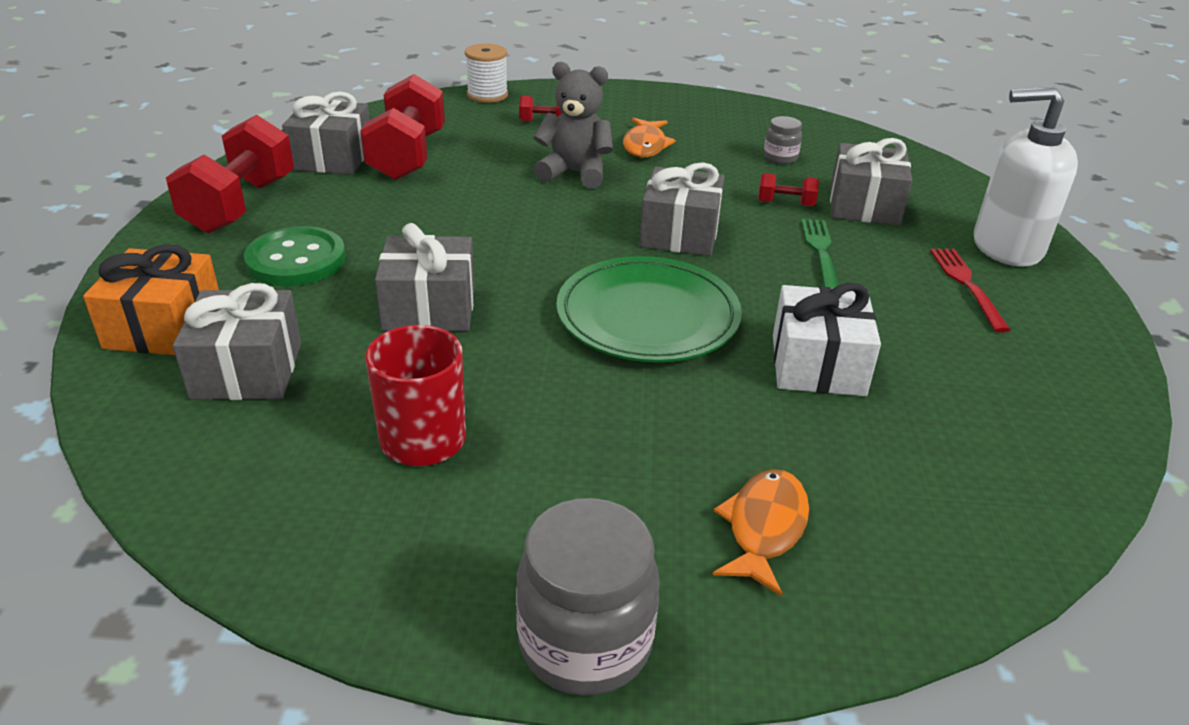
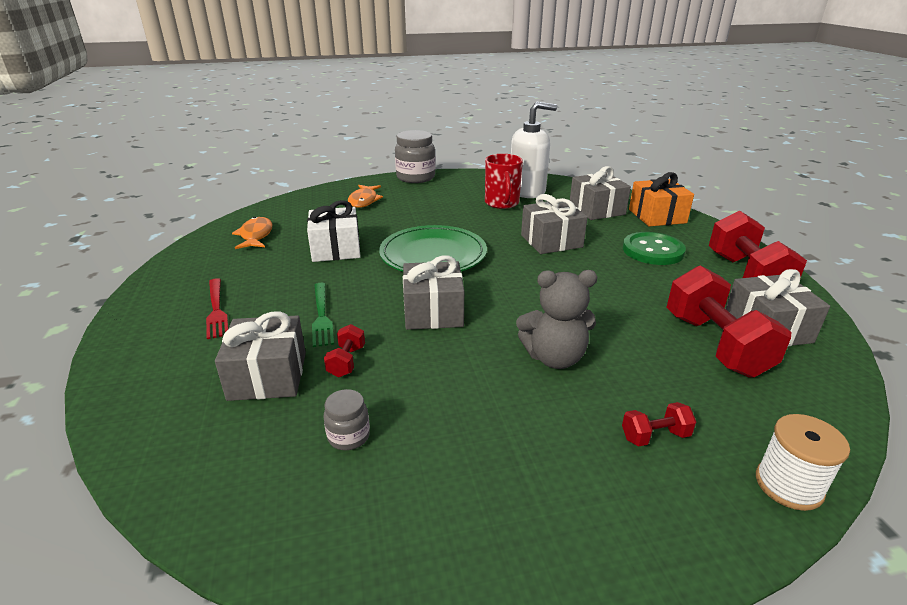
camera: 165 degrees right, 5 degrees down
orange fish [623,118,676,157] -> orange fish moved to [232,217,273,249]
red dumbbell [758,173,819,207] -> red dumbbell turned 75 degrees counterclockwise [324,324,365,377]
white soap dispenser [974,87,1078,267] -> white soap dispenser moved to [511,102,557,198]

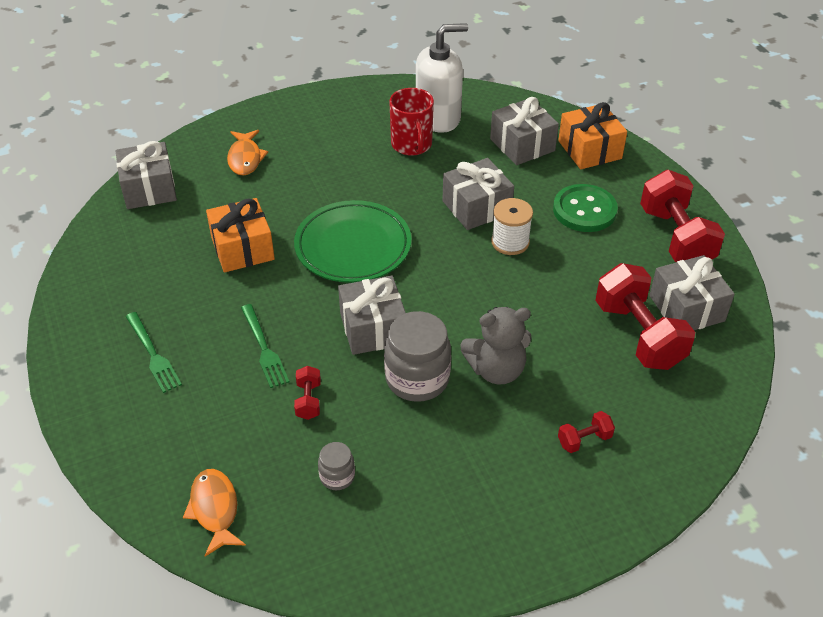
camera: 10 degrees left, 15 degrees up
red fork [206,278,228,339] -> green fork [126,312,182,393]
grey gift [215,312,306,401] -> grey gift moved to [116,141,177,209]
orange fish [232,217,273,249] -> orange fish moved to [183,469,246,557]
white gift [307,200,361,262] -> orange gift [206,198,275,273]
grey jar [395,130,436,183] -> grey jar moved to [384,311,451,402]
white spool [756,414,850,511] -> white spool moved to [491,198,533,255]

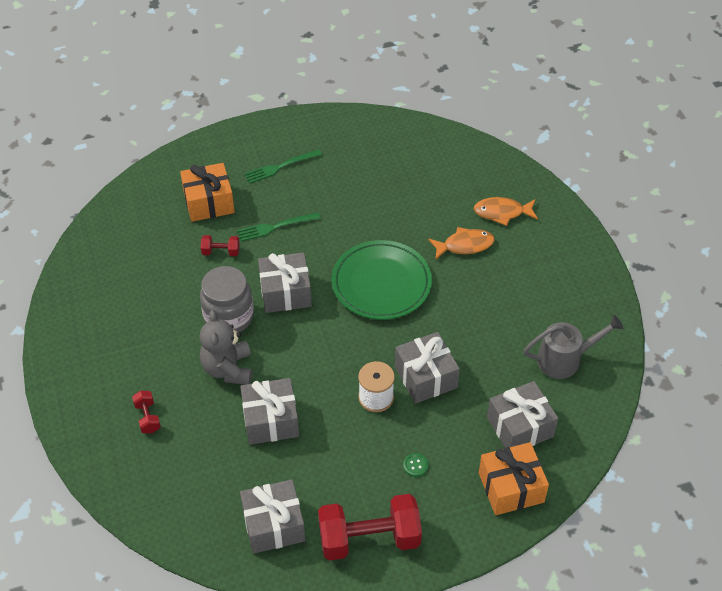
camera: 95 degrees right, 5 degrees up
grey gift [116,141,177,209] -> grey gift moved to [240,378,299,445]
orange fish [183,469,246,557] -> orange fish moved to [428,227,495,260]
orange gift [206,198,275,273] -> orange gift moved to [180,163,235,222]
grey jar [318,442,355,490] -> none
red mug [389,88,434,156] -> none
white soap dispenser [416,23,468,133] -> grey watering can [524,315,624,379]
green button [553,184,618,232] -> green button [403,453,428,477], size x0.40
red dumbbell [595,263,695,370] -> none

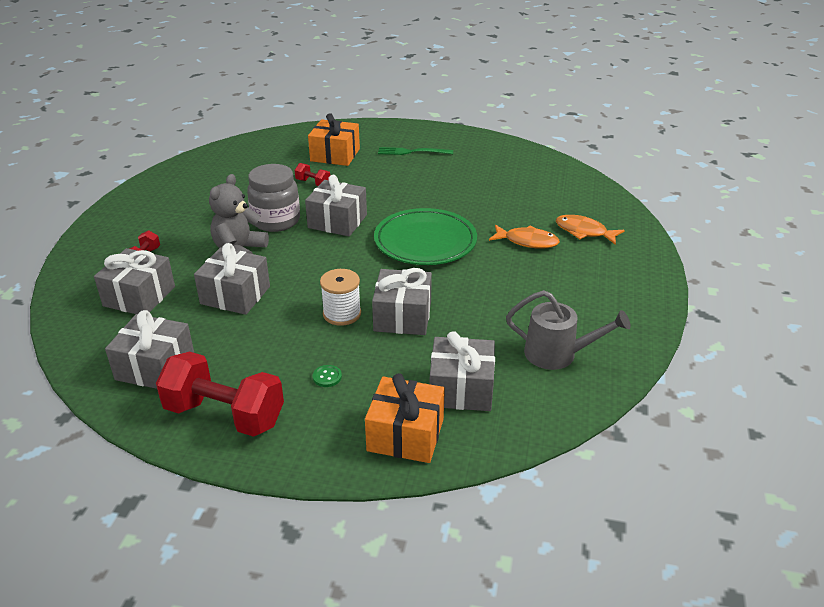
camera: 30 degrees right, 15 degrees down
green fork [237,212,321,241] -> none
none -> grey gift [94,248,175,314]

